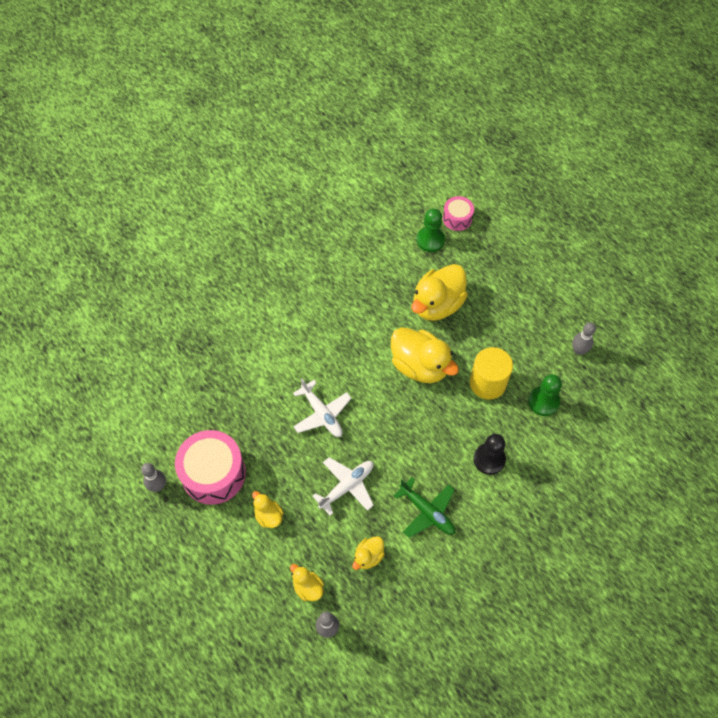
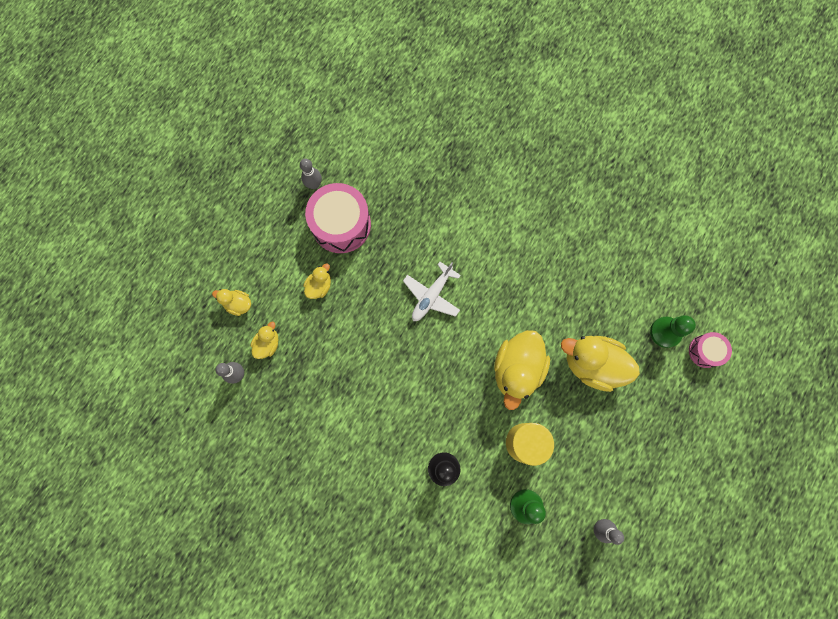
camera: 70 degrees right, 15 degrees up
white plane [312,457,374,516] -> none
yellow duck [352,536,385,570] -> yellow duck moved to [212,289,251,316]
green plane [394,477,455,538] -> none

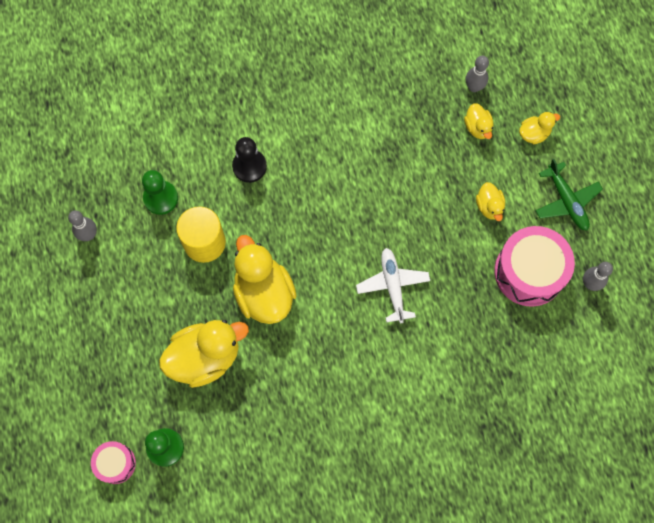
camera: 135 degrees right, 5 degrees down
none -> green plane [535,159,603,231]

